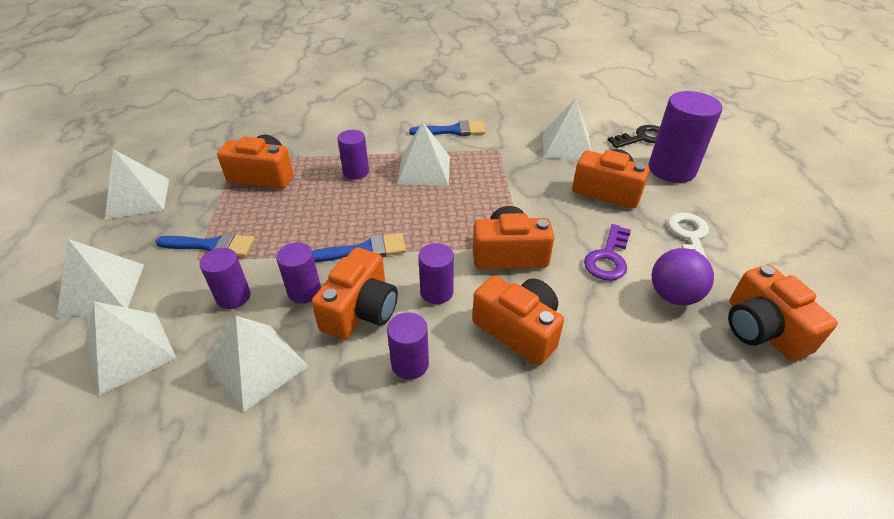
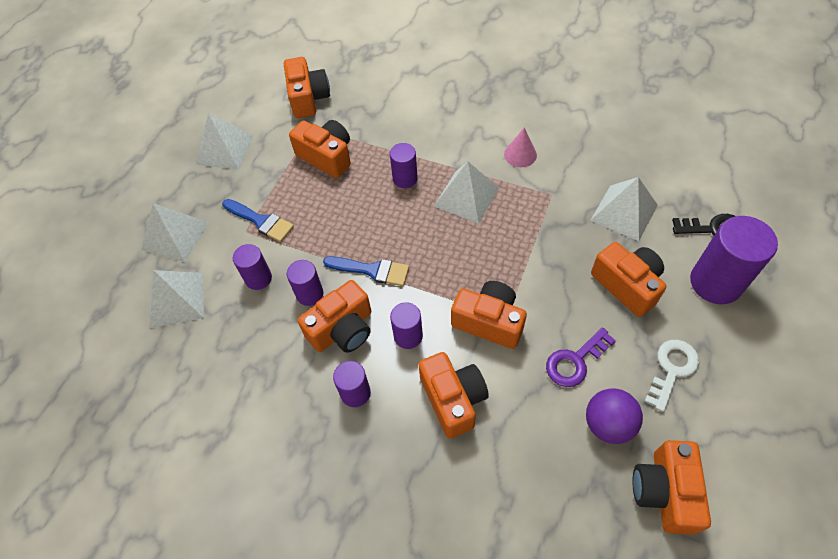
camera: 30 degrees right, 15 degrees up
white pyramid [207,316,309,412] -> none
blue brush [409,121,486,136] -> pink cone [504,127,537,167]
none -> orange camera [284,57,330,118]

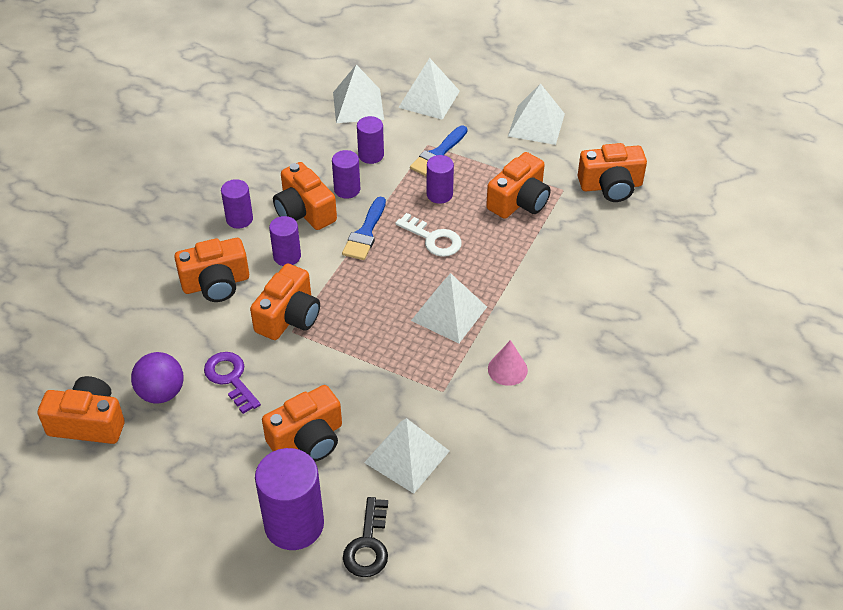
camera: 90 degrees right, 10 degrees down
purple cylinder [390,143,418,188] -> purple cylinder moved to [427,155,454,204]
white key [644,340,699,412] -> white key moved to [395,213,462,257]

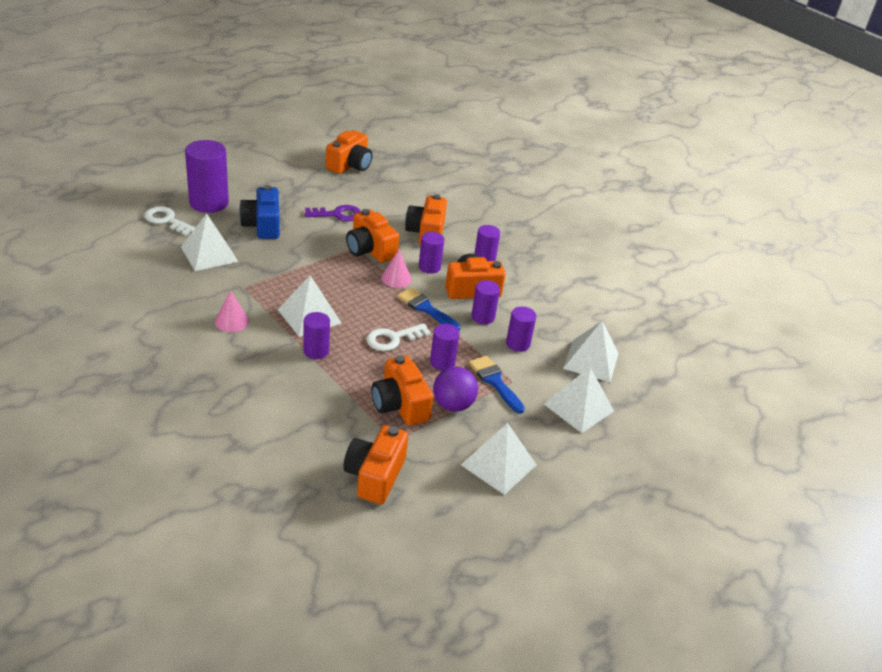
camera: 110 degrees right, 10 degrees down
purple ball [131,352,184,404] -> purple ball moved to [433,367,478,412]
orange camera [262,385,342,462] -> blue camera [239,185,280,239]
black key [343,497,388,577] -> white key [144,206,196,235]
none -> purple cylinder [303,312,330,359]
none -> pink cone [381,250,412,288]

